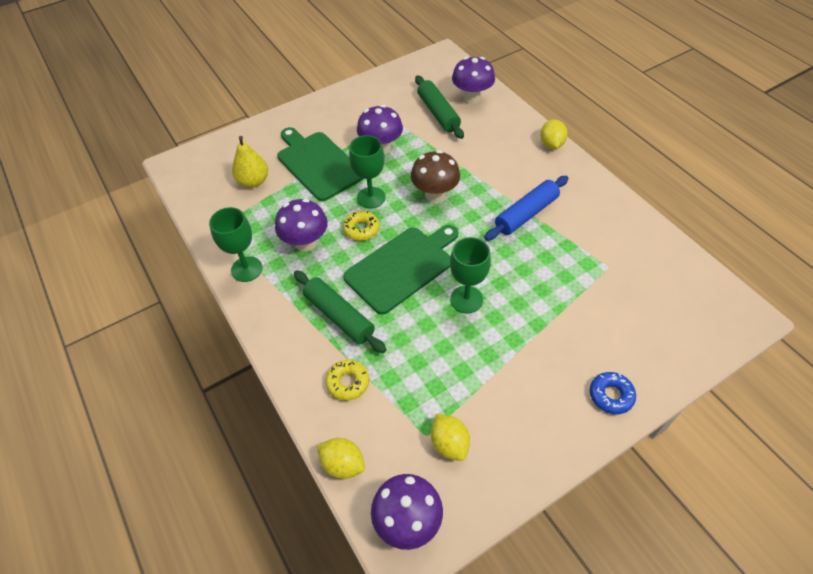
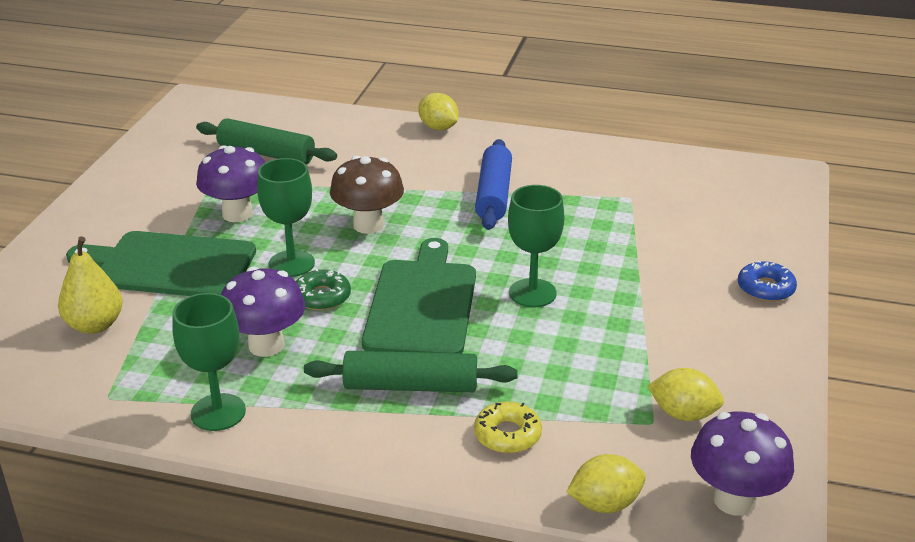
camera: 45 degrees left, 20 degrees down
yellow donut [343,211,379,241] -> green donut [296,268,351,310]
purple mushroom [452,57,495,104] -> none

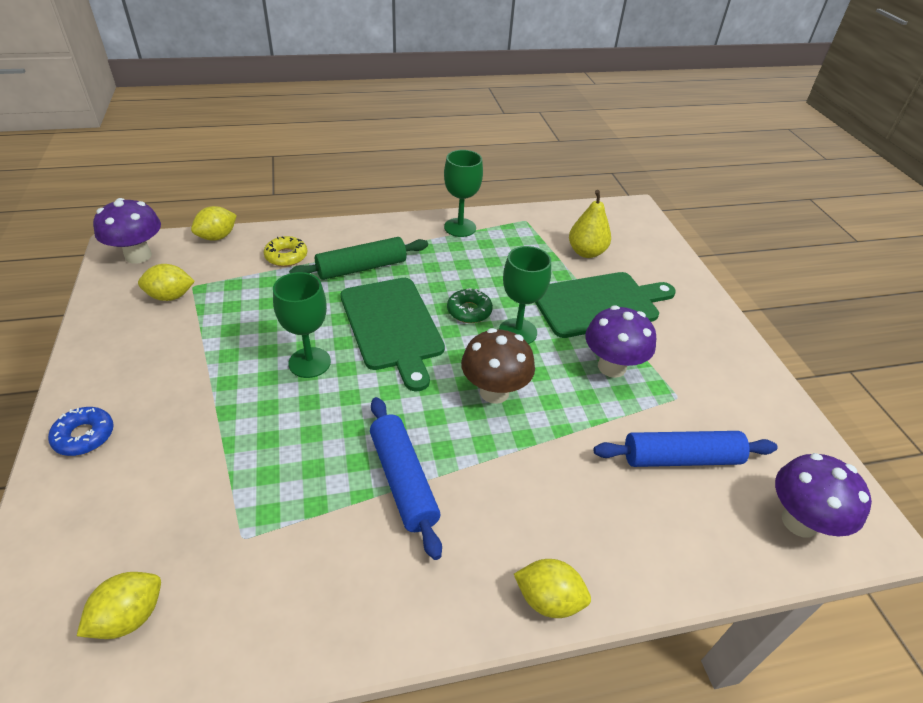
camera: 150 degrees right, 10 degrees up
green rolling pin [196,118,337,164] -> blue rolling pin [594,431,778,467]
purple mushroom [221,266,305,357] -> purple mushroom moved to [775,453,872,538]
none -> yellow lemon [77,572,161,639]

